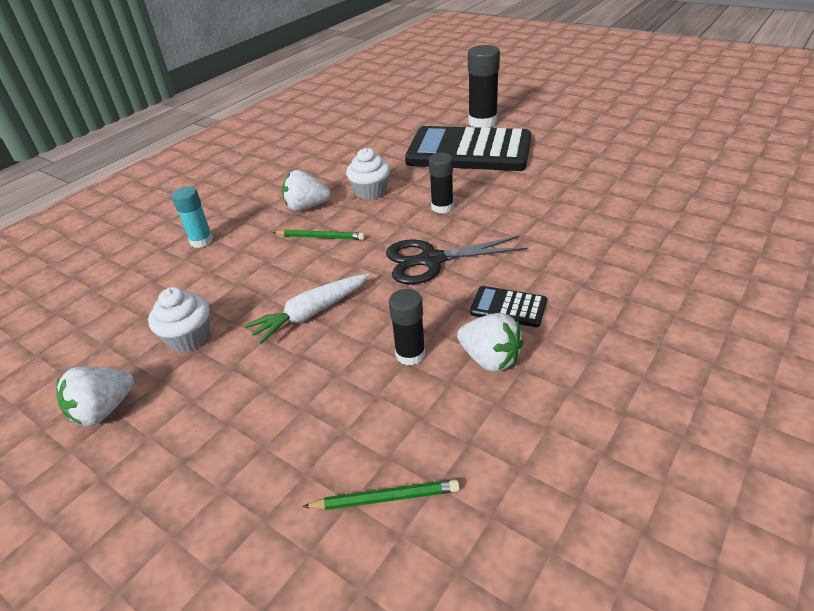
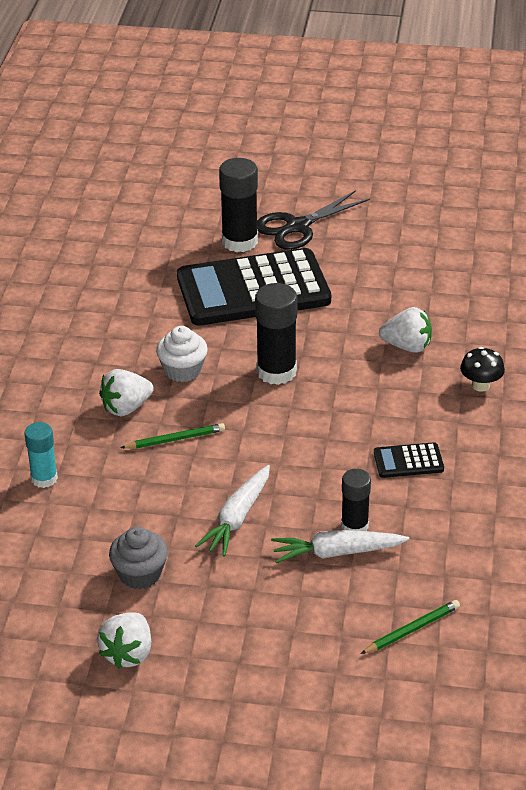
camera: 30 degrees left, 0 degrees up
white cupcake [148,287,210,352] -> grey cupcake [109,527,168,589]
black scissors [386,236,528,285] -> black scissors moved to [257,190,370,250]
black glue stick [429,153,454,213] -> black glue stick [255,283,297,385], size x1.61
white strawberry [457,313,523,372] -> white strawberry moved to [379,307,432,353]
none -> white carrot [271,530,409,563]
none -> black mushroom [460,347,505,392]

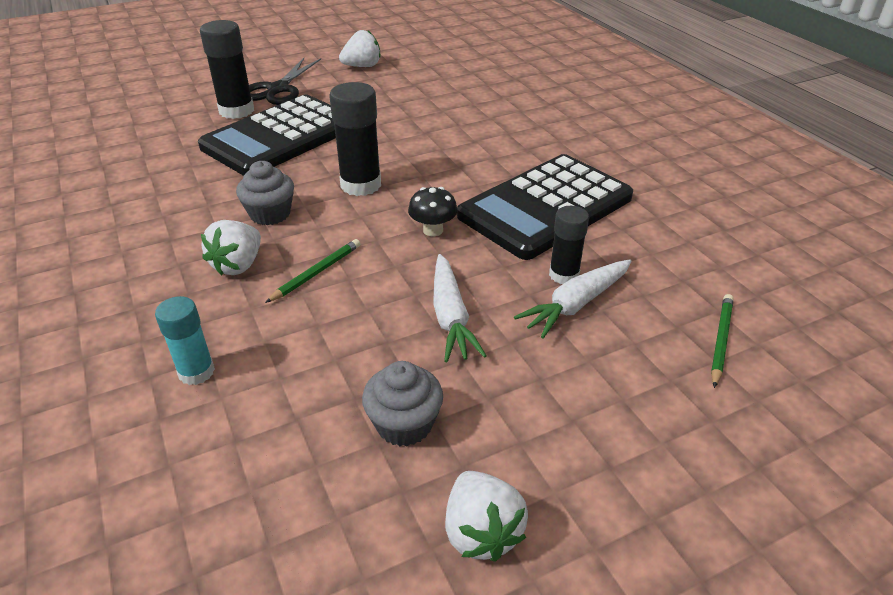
camera: 35 degrees left, 0 degrees up
white cupcake [156,326,208,382] -> grey cupcake [236,161,294,225]
black calculator [374,442,444,478] -> black calculator [457,154,633,260], size x2.44
white strawberry [379,307,432,353] -> white strawberry moved to [339,30,381,67]
black mushroom [460,347,505,392] -> black mushroom moved to [408,187,457,236]

